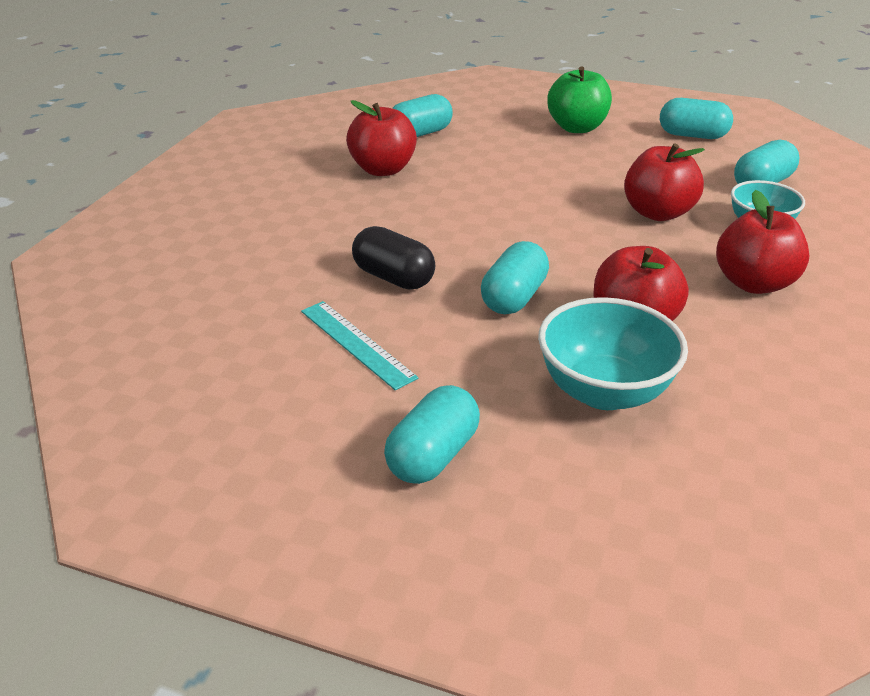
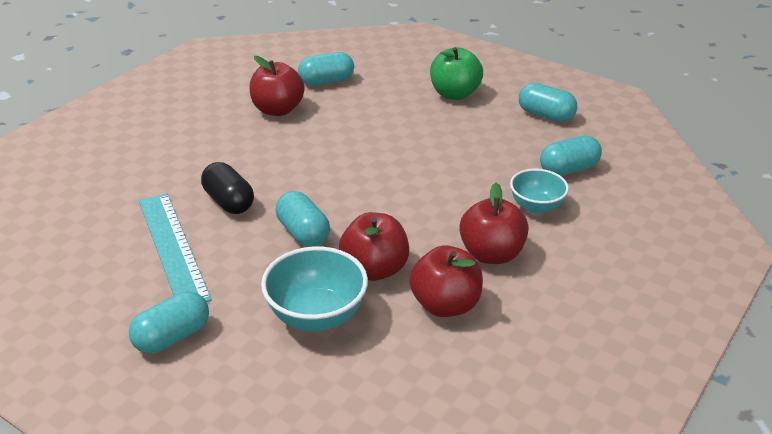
camera: 15 degrees right, 0 degrees up
turquoise ruler [301,301,418,390] -> turquoise ruler [139,194,212,302], size x1.54
turquoise capsule [481,241,549,314] -> turquoise capsule turned 75 degrees counterclockwise [276,191,330,247]
red apple [624,143,705,221] -> red apple moved to [409,245,483,317]

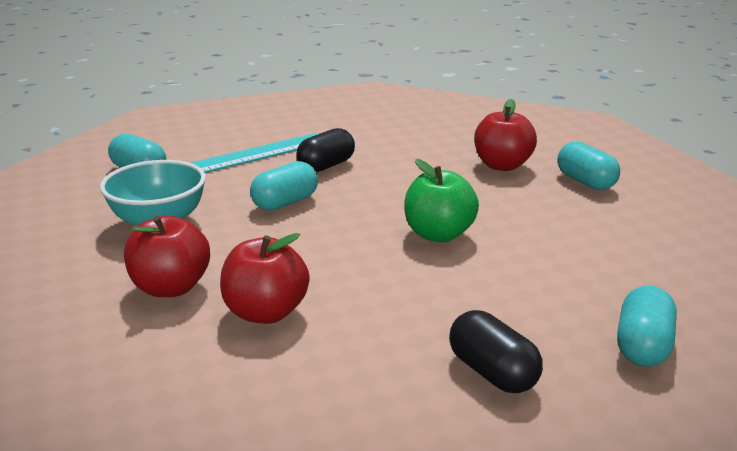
camera: 80 degrees right, 10 degrees down
red apple [339,212,409,281] -> none
green apple [430,47,483,100] -> green apple moved to [404,159,479,242]
turquoise bowl [510,169,569,214] -> none
turquoise capsule [540,135,602,176] -> black capsule [449,310,543,393]

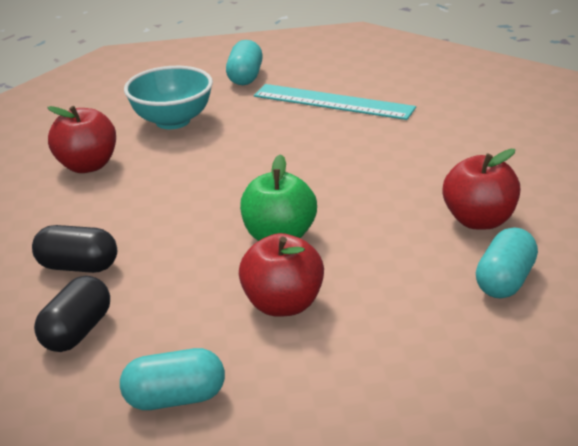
camera: 60 degrees right, 5 degrees up
red apple [220,233,309,324] -> red apple moved to [239,233,324,317]
turquoise capsule [250,161,318,211] -> none
black capsule [296,128,355,172] -> black capsule moved to [32,225,117,273]

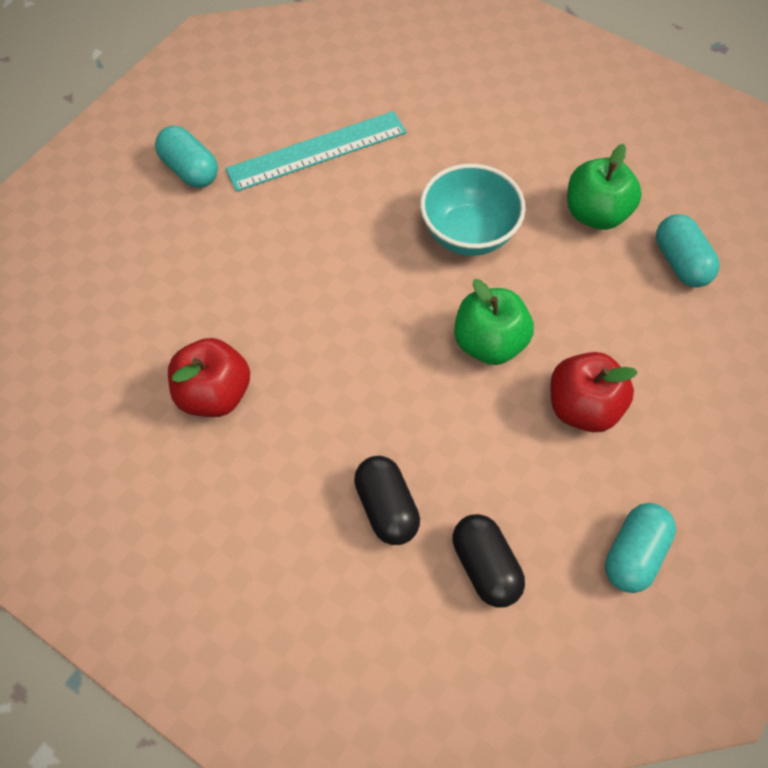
camera: 50 degrees left, 30 degrees up
black capsule [32,225,117,273] -> black capsule turned 75 degrees counterclockwise [354,456,420,545]
turquoise bowl [124,66,213,129] -> turquoise bowl moved to [420,164,526,256]
red apple [442,149,520,229] -> green apple [567,144,642,230]

